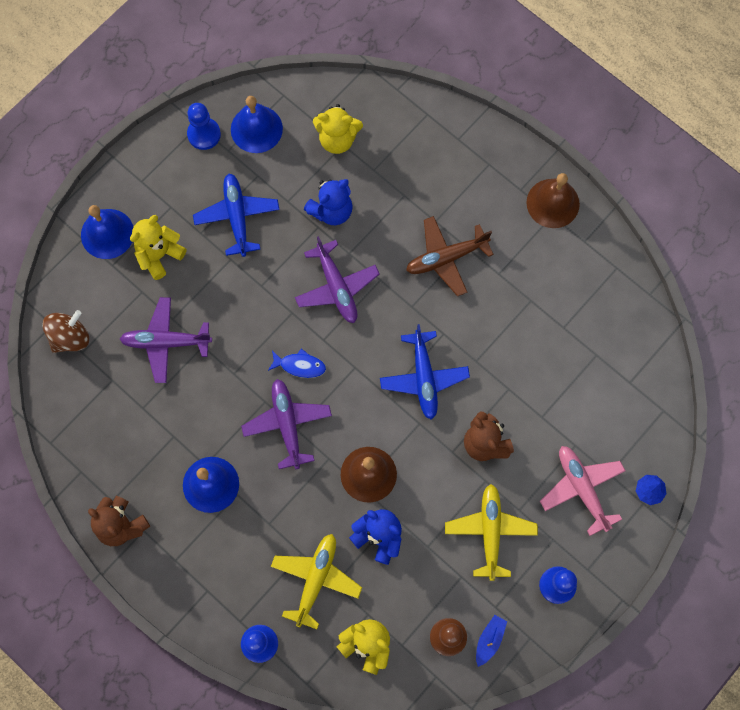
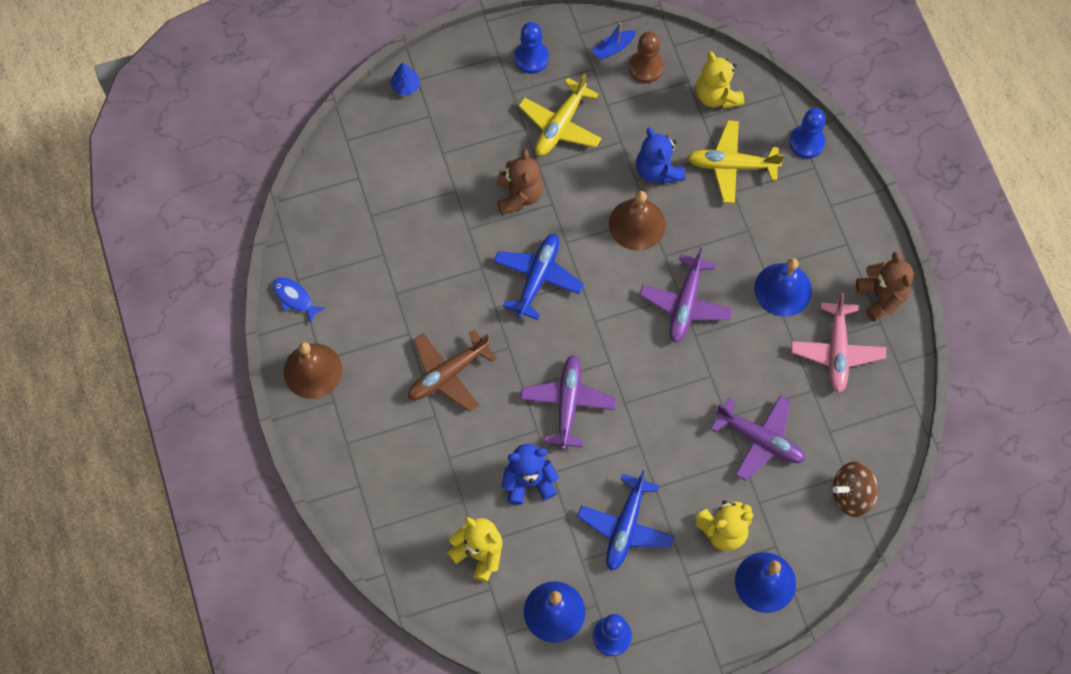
camera: 150 degrees left, 5 degrees down
blue fish [268,349,326,378] -> blue fish moved to [272,277,326,323]
yellow plane [271,534,362,629] -> yellow plane turned 45 degrees clockwise [687,120,784,203]
brown plane [406,216,494,297] -> brown plane turned 135 degrees clockwise [408,330,496,412]
pink plane [540,446,626,536] -> pink plane moved to [791,293,886,393]

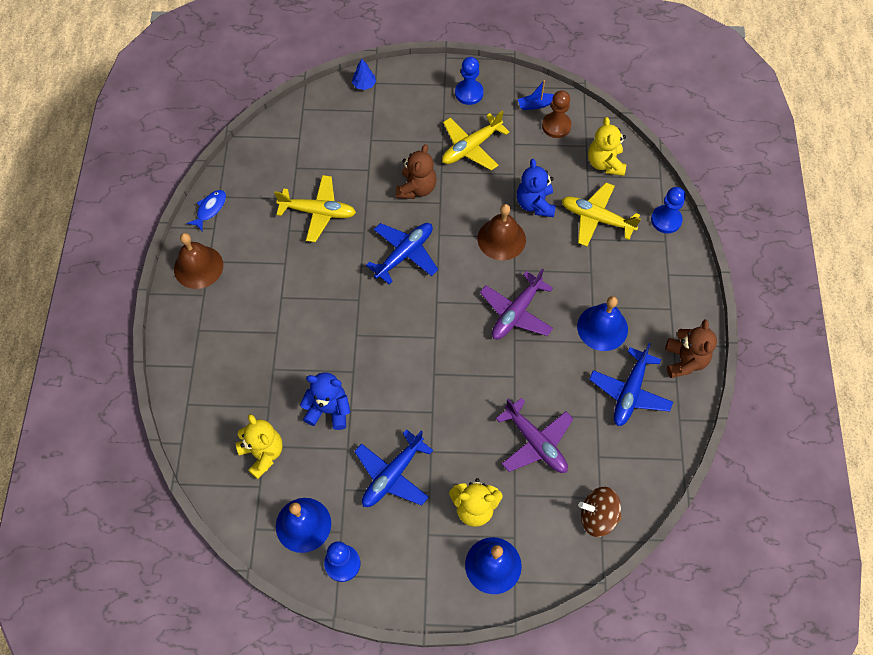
camera: 20 degrees right, 5 degrees down
blue fish [272,277,326,323] -> blue fish turned 60 degrees clockwise [187,190,226,231]
brown plane [408,330,496,412] -> none
purple plane [521,355,617,450] -> none
pink plane [791,293,886,393] -> blue plane [589,343,673,426]
none -> yellow plane [274,175,356,242]

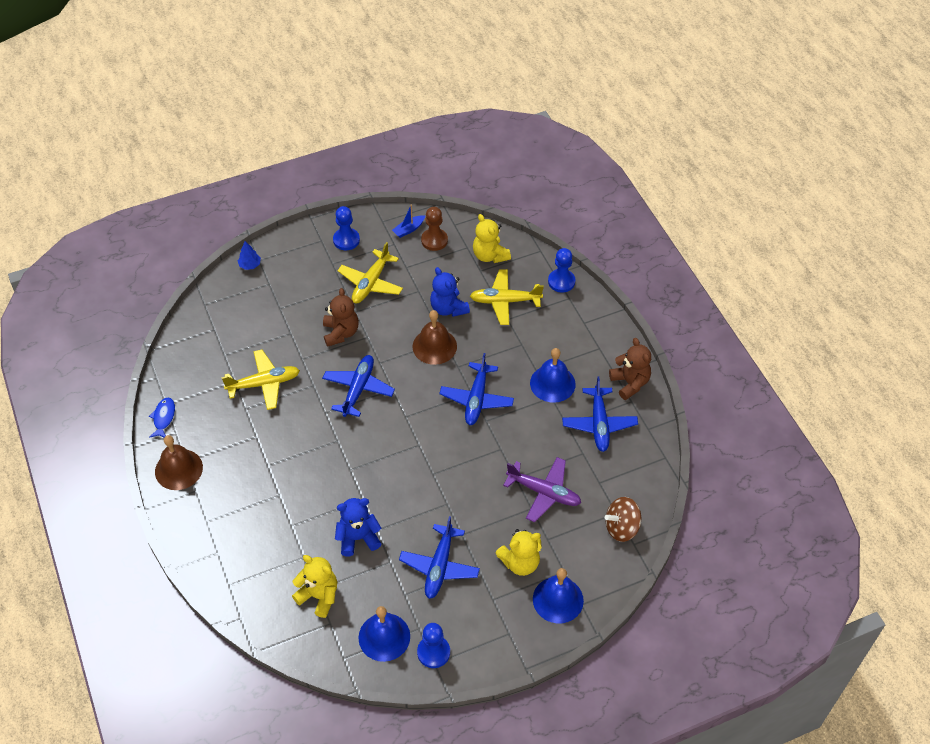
camera: 25 degrees left, 10 degrees down
purple plane [480,268,553,339] -> blue plane [439,353,514,425]

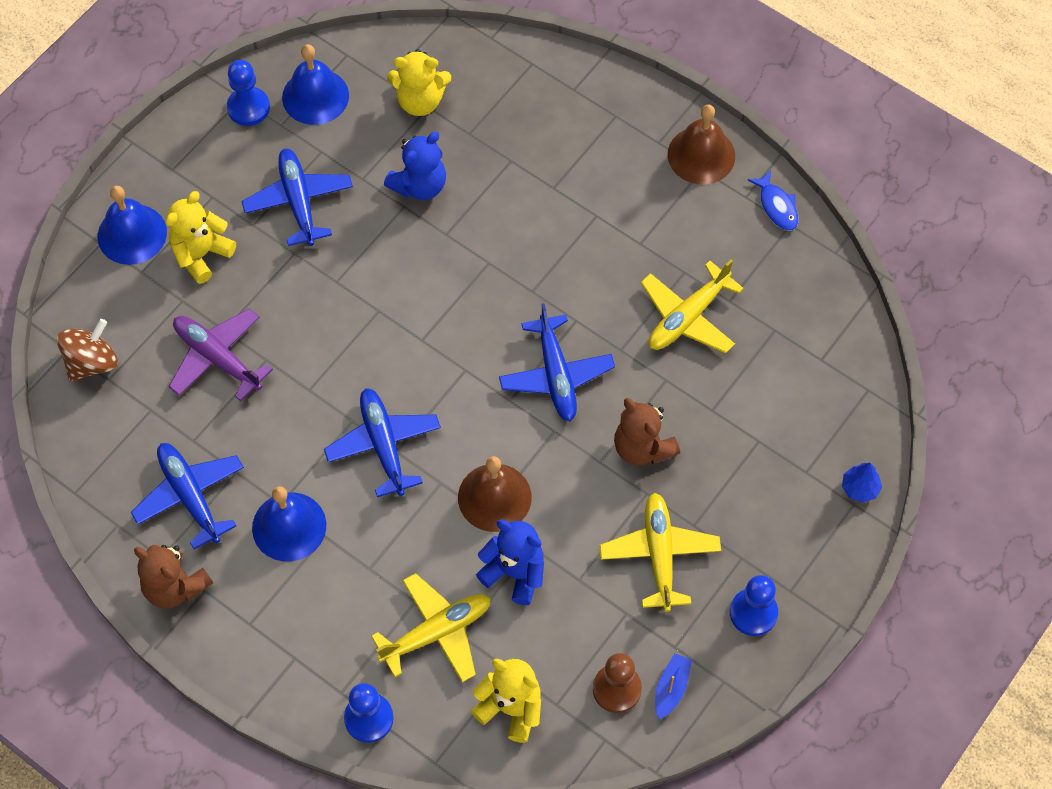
camera: 150 degrees right, 10 degrees up
purple plane [503,457,581,522] -> purple plane turned 45 degrees clockwise [169,308,273,401]

